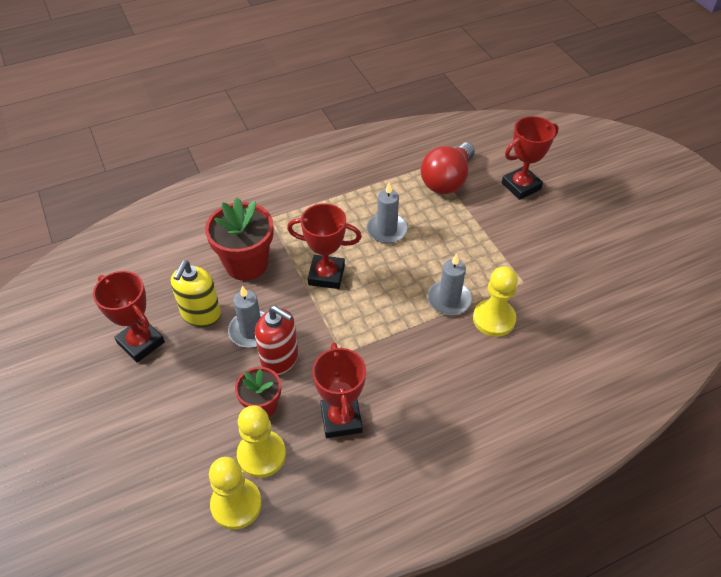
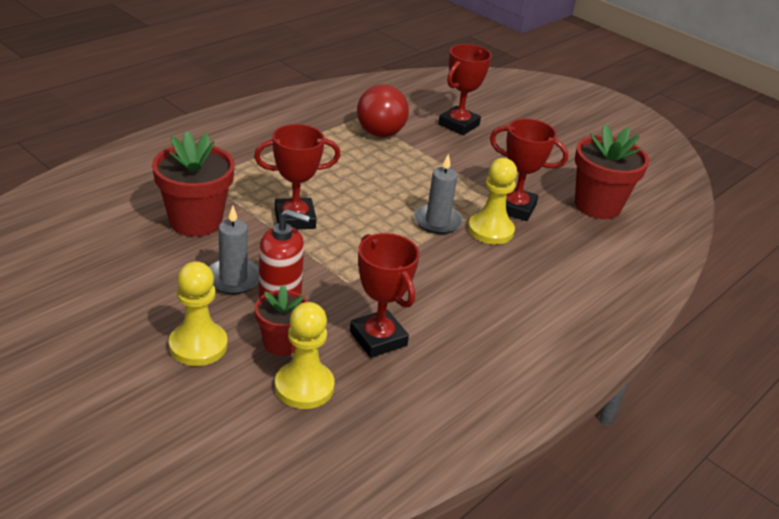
camera: 25 degrees left, 15 degrees down
red trophy [93,271,165,363] -> red trophy moved to [490,119,568,221]
yellow soap dispenser [171,261,221,327] -> none
yellow pawn [209,457,262,530] -> yellow pawn moved to [169,261,227,366]
grey candle [367,183,408,243] -> none
none -> red flower pot [575,124,649,219]

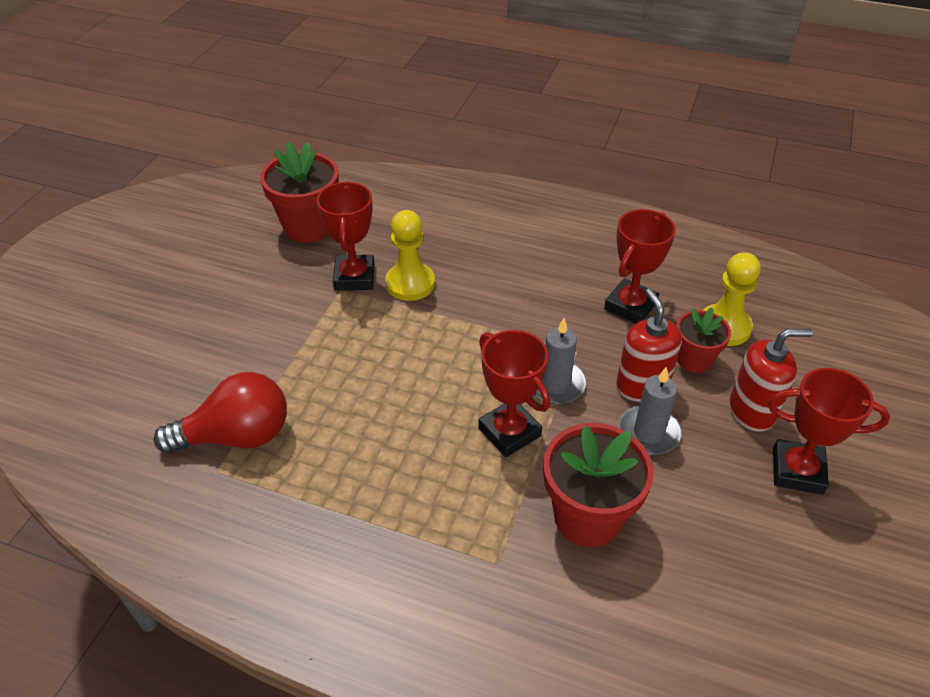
camera: 110 degrees left, 10 degrees up
yellow pawn [169,261,227,366] -> red soap dispenser [729,329,813,432]
grey candle [414,153,463,234] -> grey candle moved to [534,318,586,404]
red trophy [438,44,492,135] -> red trophy moved to [768,368,890,495]

